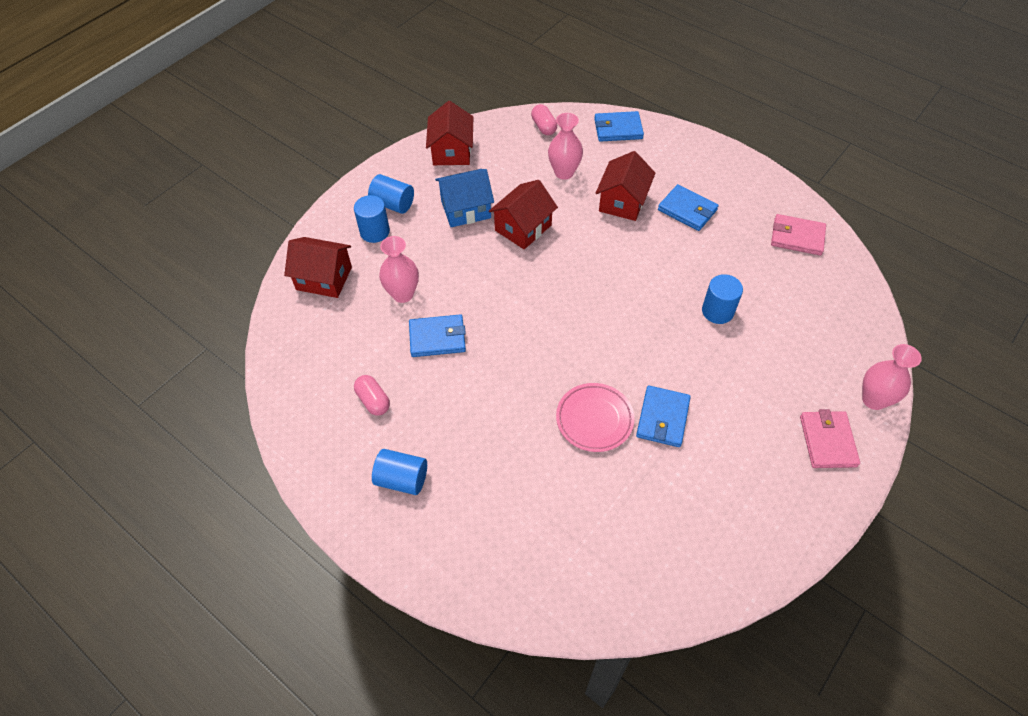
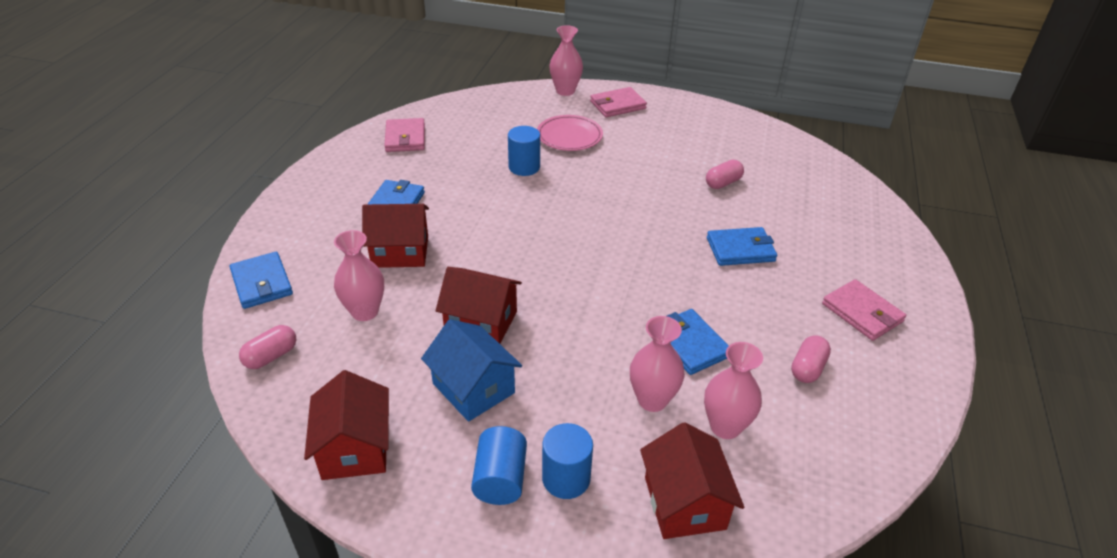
camera: 115 degrees left, 15 degrees down
blue cylinder [372,449,427,495] -> pink wallet [822,279,906,341]
red house [426,101,473,165] -> red house turned 75 degrees counterclockwise [304,370,389,480]
pink plate [556,383,634,452] -> pink plate moved to [537,115,603,151]
blue wallet [636,386,691,447] -> blue wallet moved to [707,227,777,266]
none -> pink vase [704,342,763,439]
none -> pink capsule [706,160,744,189]

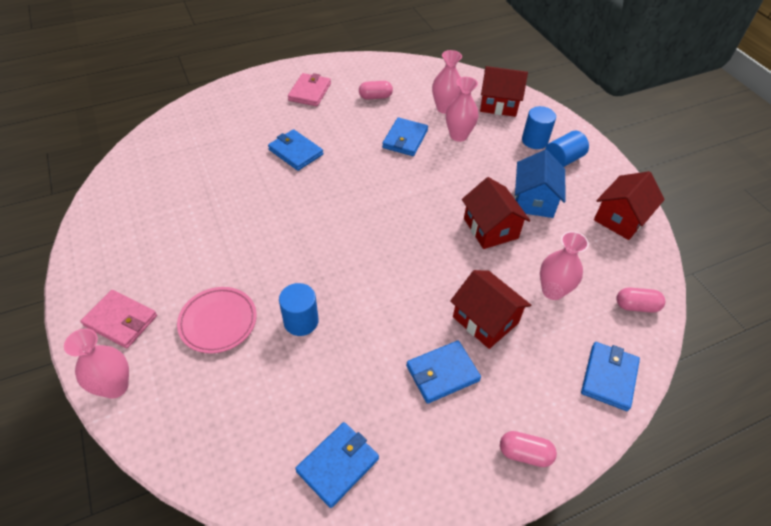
camera: 130 degrees left, 10 degrees up
pink wallet [384,118,425,152] -> blue wallet [295,422,379,508]
red house [640,422,744,539] -> red house turned 60 degrees clockwise [480,66,528,117]
pink capsule [706,160,744,189] -> pink capsule moved to [500,431,557,467]

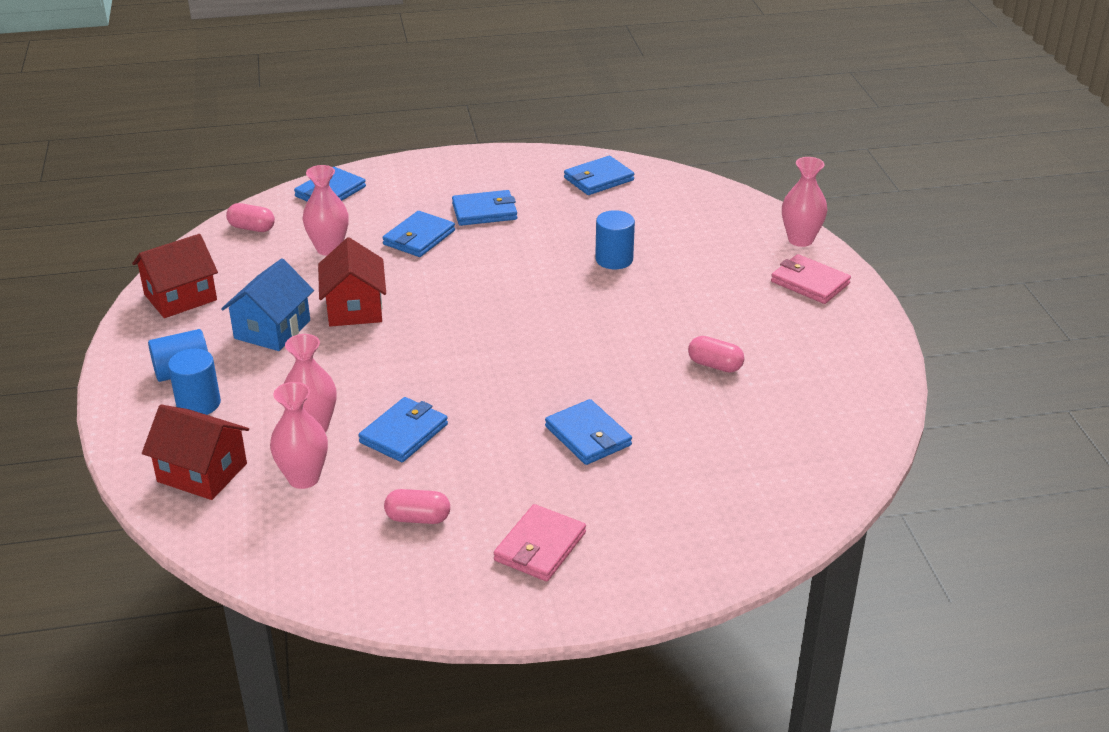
camera: 165 degrees left, 15 degrees down
pink plate [177,287,257,353] -> none
red house [450,270,531,349] -> blue wallet [382,211,455,257]
pink capsule [500,431,557,467] -> pink capsule moved to [688,336,744,373]

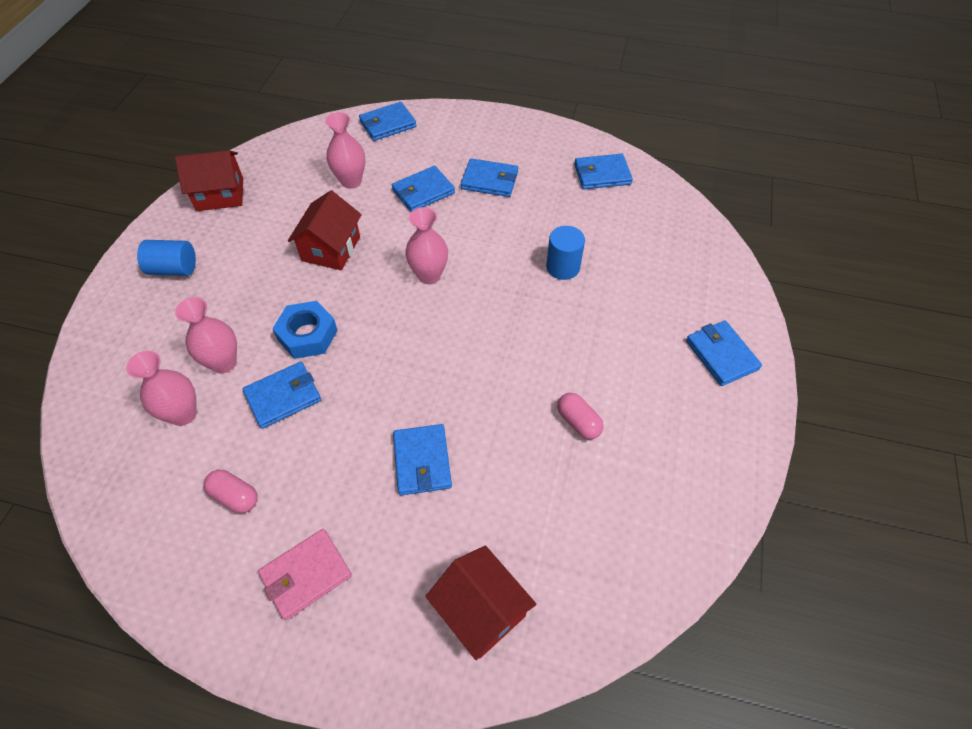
camera: 25 degrees right, 20 degrees up
red house [142,404,249,500] -> red house moved to [426,545,537,660]
blue cylinder [168,349,221,415] -> none
blue house [221,258,314,351] -> none
pink capsule [226,203,275,232] -> none
pink wallet [771,254,851,304] -> blue wallet [686,321,762,386]
pink vase [782,157,828,247] -> pink vase moved to [405,207,448,284]
none -> blue nut [272,301,338,359]

